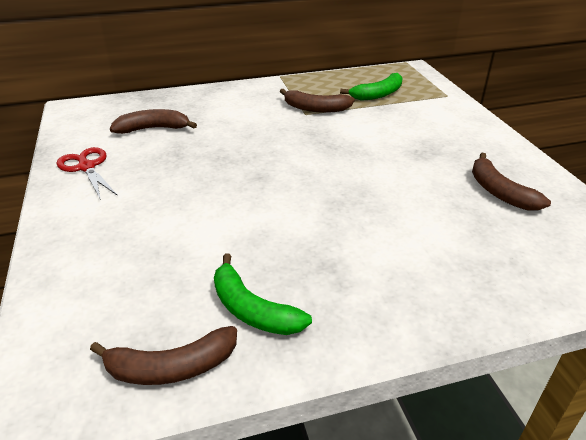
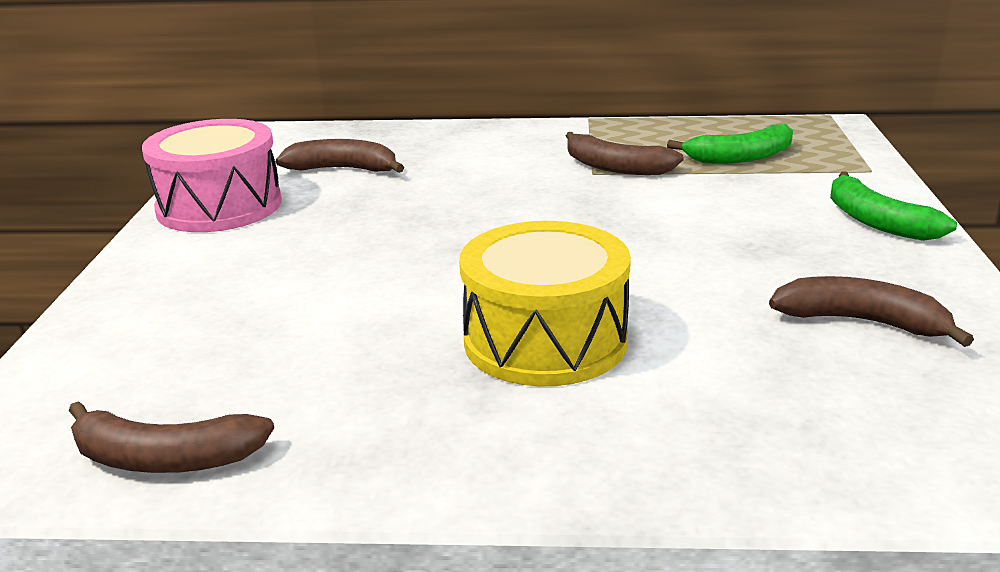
camera: 20 degrees right, 10 degrees down
red scissors [57,147,118,200] -> pink drum [142,119,282,232]
green banana [214,253,312,335] -> green banana moved to [830,171,957,241]
brown banana [472,153,551,211] -> brown banana turned 120 degrees clockwise [769,276,974,347]
none -> yellow drum [459,221,631,386]

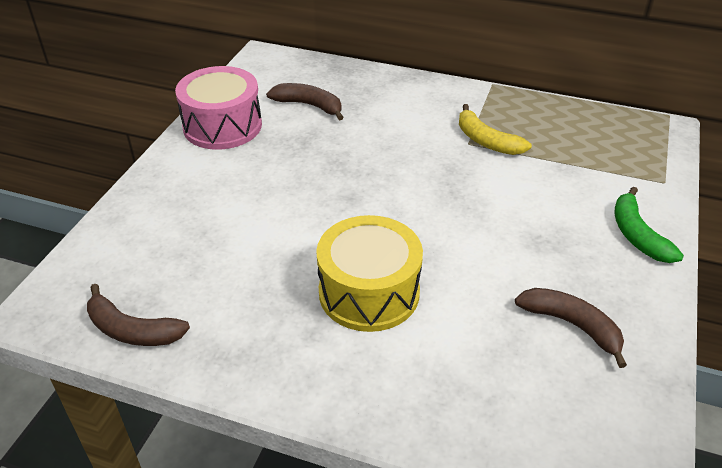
camera: 15 degrees right, 15 degrees up
brown banana [566,132,684,175] -> yellow banana [459,104,532,155]
green banana [667,124,793,164] -> none

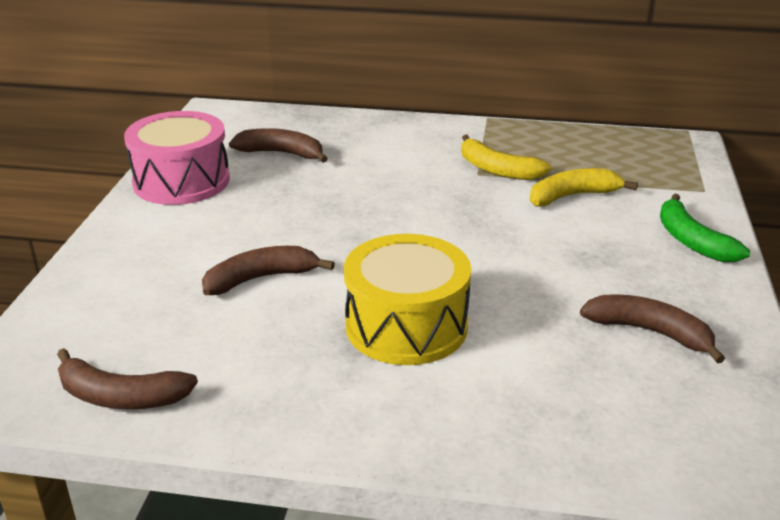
camera: 10 degrees left, 10 degrees down
none -> brown banana [202,246,335,295]
none -> yellow banana [530,168,638,206]

